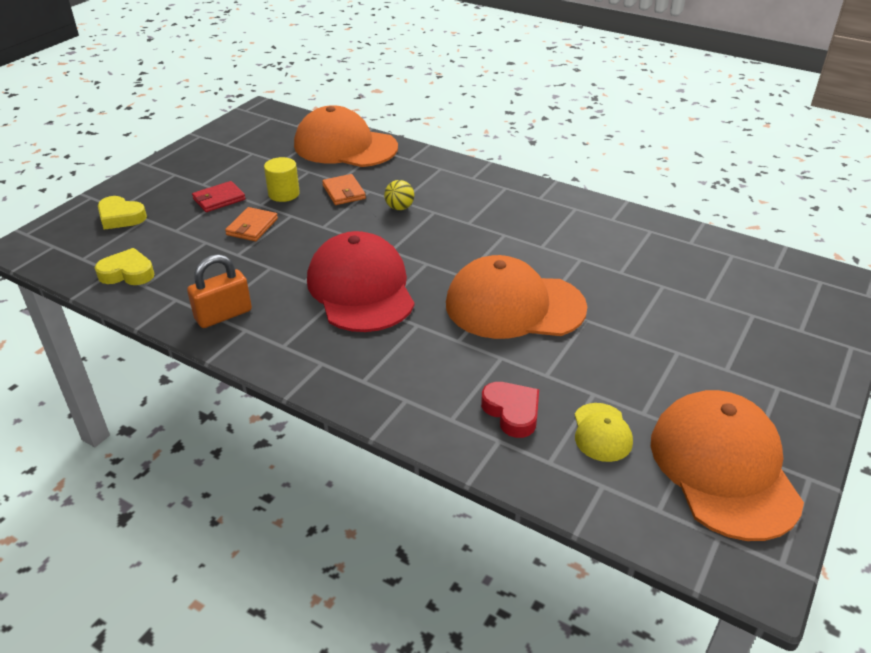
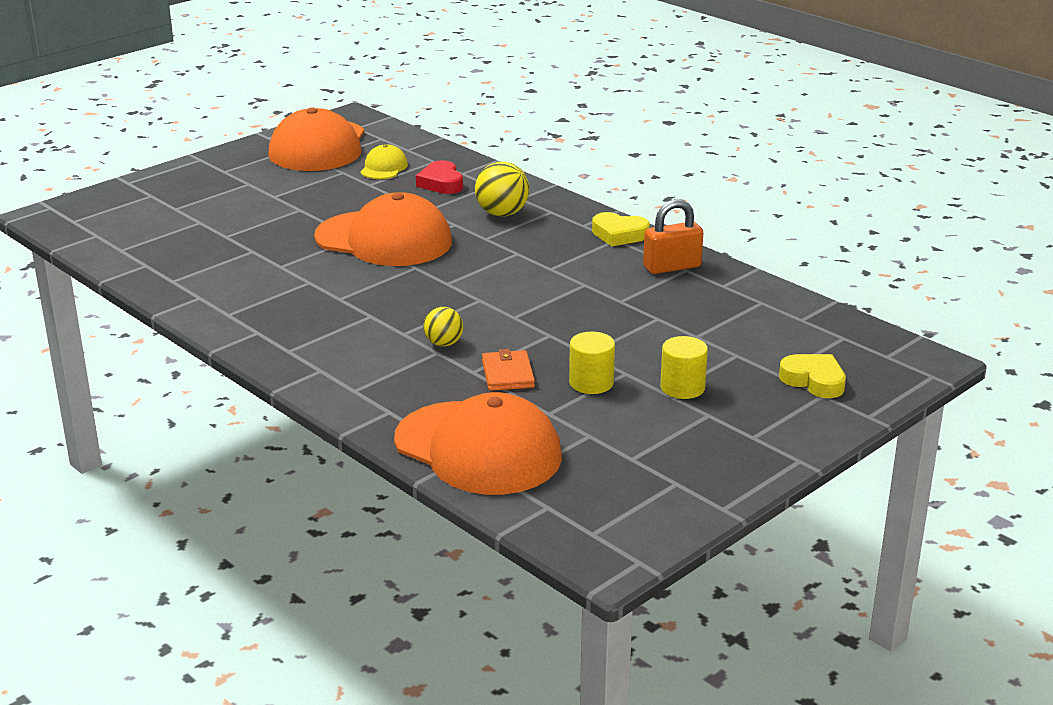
camera: 165 degrees left, 10 degrees down
yellow heart [95,248,154,285] -> yellow heart moved to [592,212,650,247]
red wallet [192,181,246,212] -> yellow cylinder [660,336,708,399]
orange wallet [225,207,278,241] -> none
red cap [307,231,415,332] -> none
none -> yellow ball [475,162,529,216]

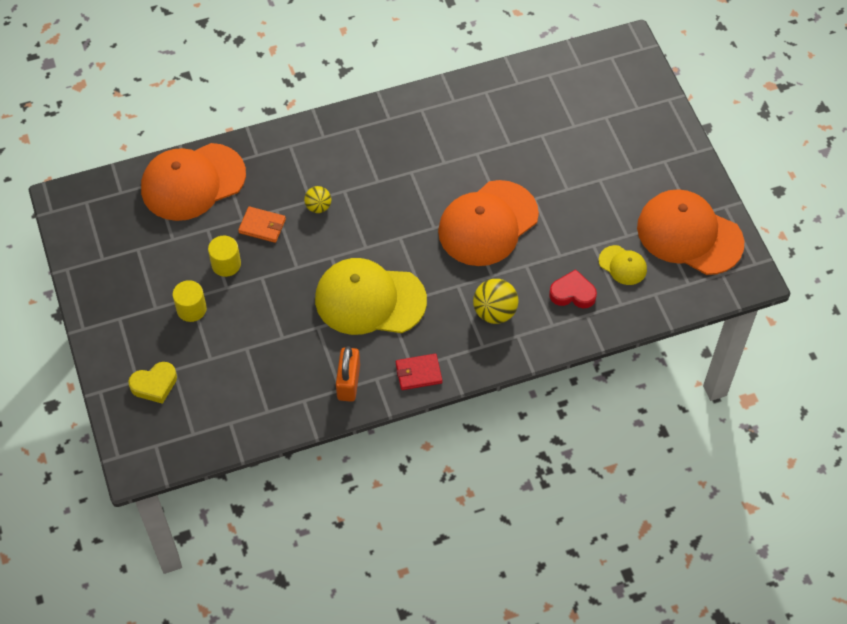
camera: 115 degrees right, 30 degrees up
yellow heart [592,212,650,247] -> red wallet [396,354,442,390]
none -> yellow cap [315,258,427,335]

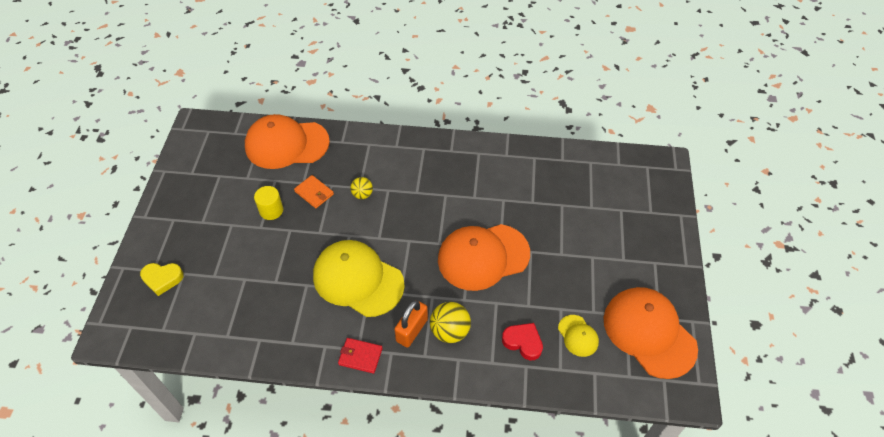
camera: 25 degrees right, 5 degrees down
yellow cylinder [173,280,207,322] -> none
orange padlock [336,346,360,402] -> orange padlock moved to [394,300,428,348]

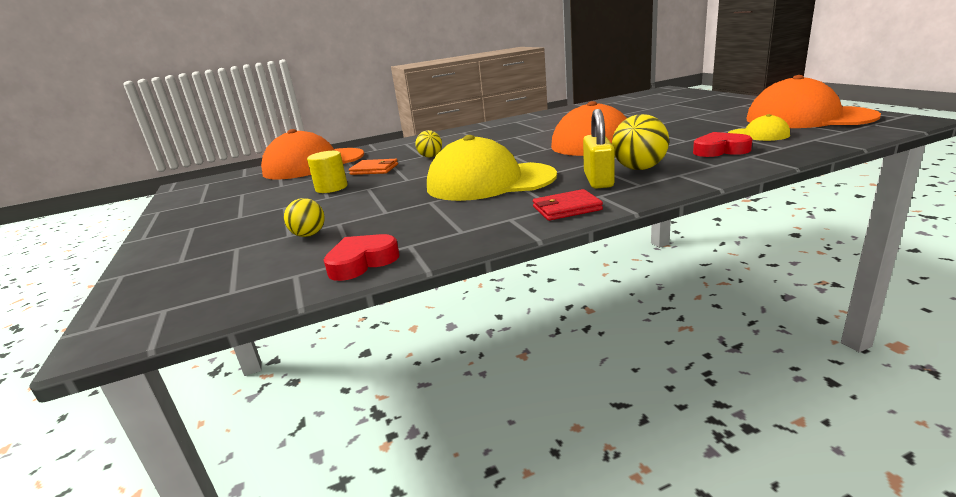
camera: 25 degrees left, 30 degrees down
yellow heart [140,263,184,296] -> none
orange padlock [394,300,428,348] -> yellow padlock [583,109,615,189]
none -> yellow ball [284,198,325,237]
none -> red heart [324,234,400,281]

